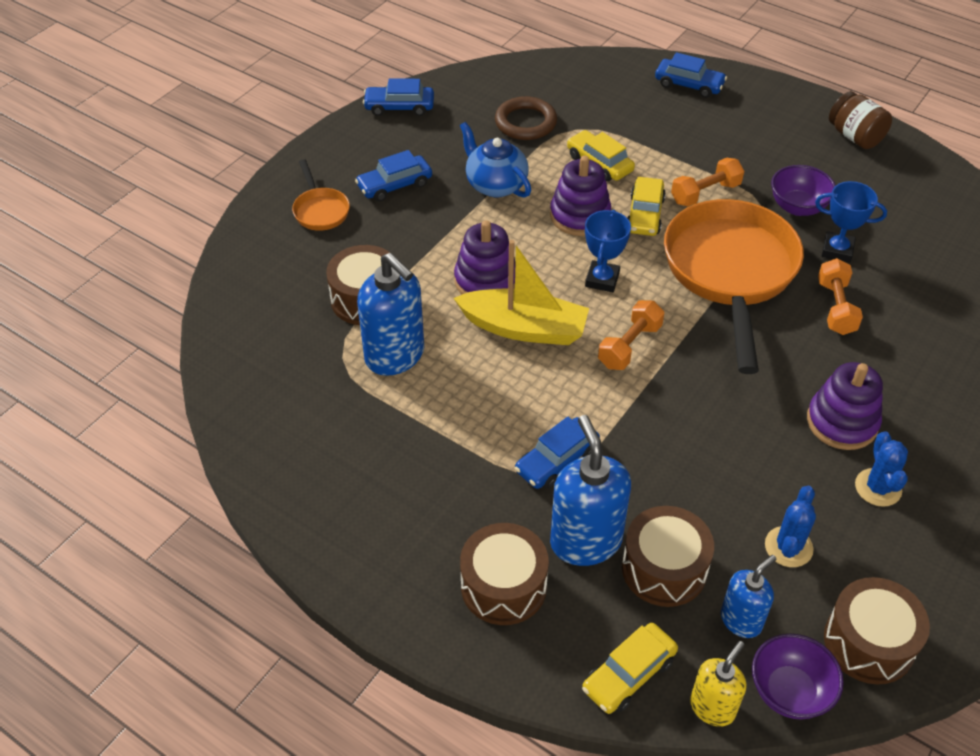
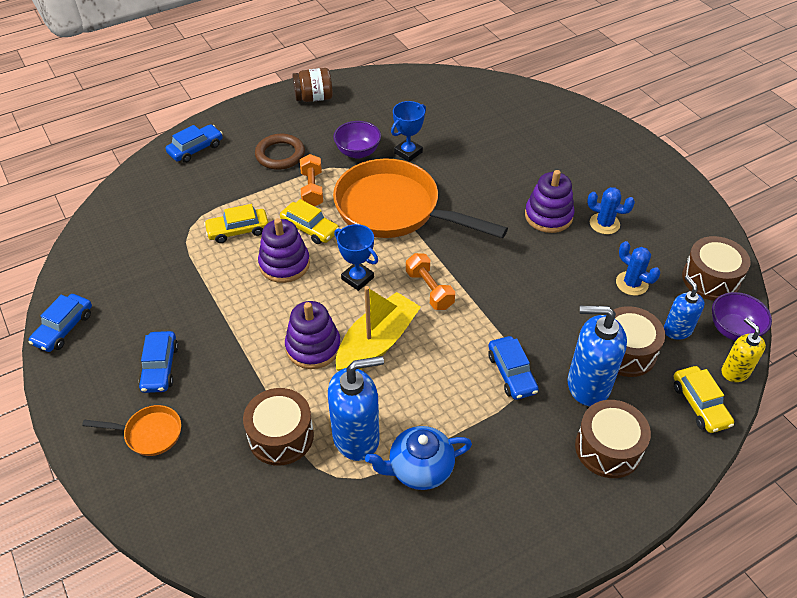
camera: 65 degrees left, 0 degrees up
blue teapot [460,122,531,198] -> blue teapot moved to [365,426,472,490]
brown ring [495,96,557,140] -> brown ring moved to [255,134,305,170]
orange dumbbell [818,258,863,335] -> none

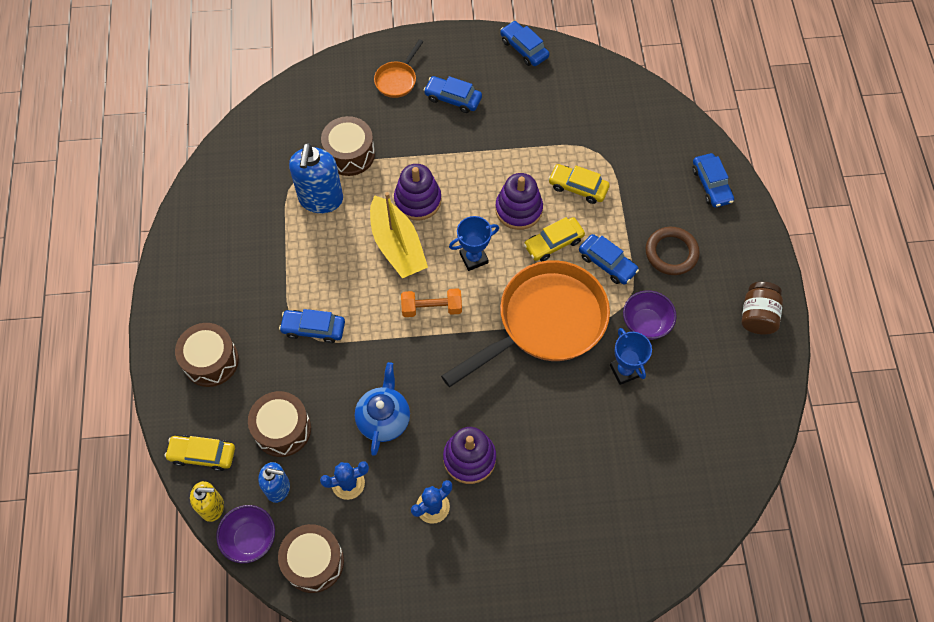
camera: 115 degrees right, 15 degrees up
yellow car [204,204,268,243] -> yellow car turned 75 degrees counterclockwise [548,164,610,204]
orange dumbbell [300,154,323,206] -> blue car [579,234,639,285]
blue teapot [365,426,472,490] -> blue teapot moved to [355,362,410,456]
blue soap dispenser [568,306,627,406] -> none

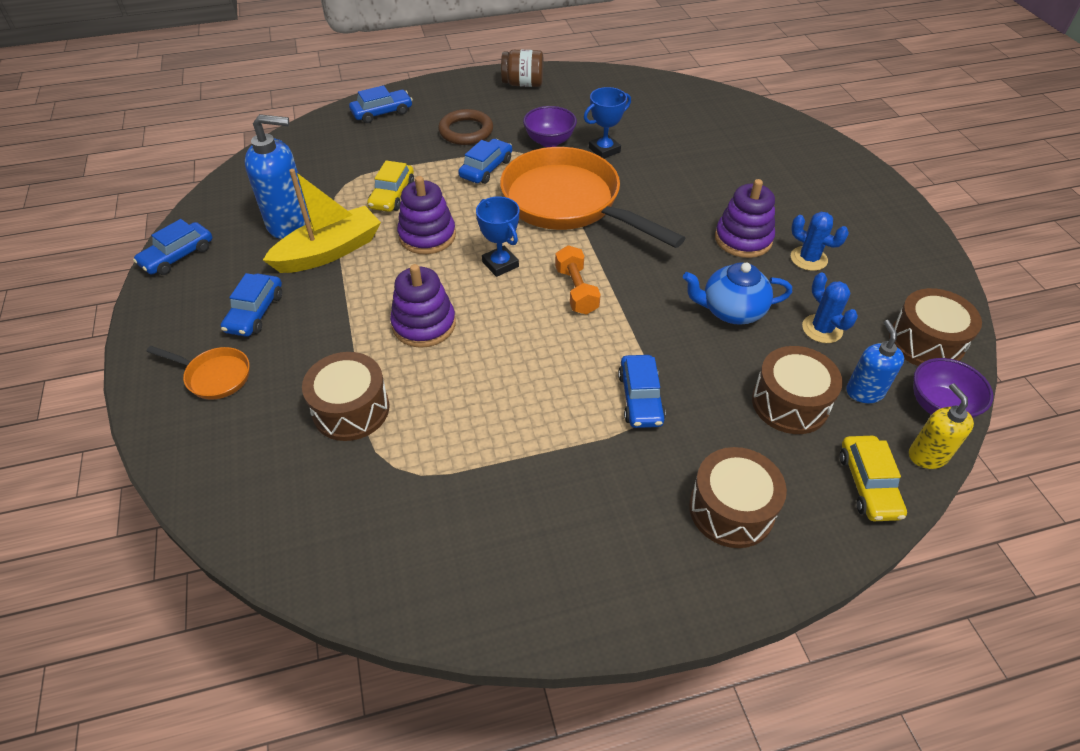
camera: 100 degrees left, 15 degrees down
blue soap dispenser [289,143,343,213] -> blue soap dispenser moved to [244,114,310,239]
yellow boat [370,192,428,278] -> yellow boat moved to [263,169,381,273]
yellow car [524,217,585,261] -> none

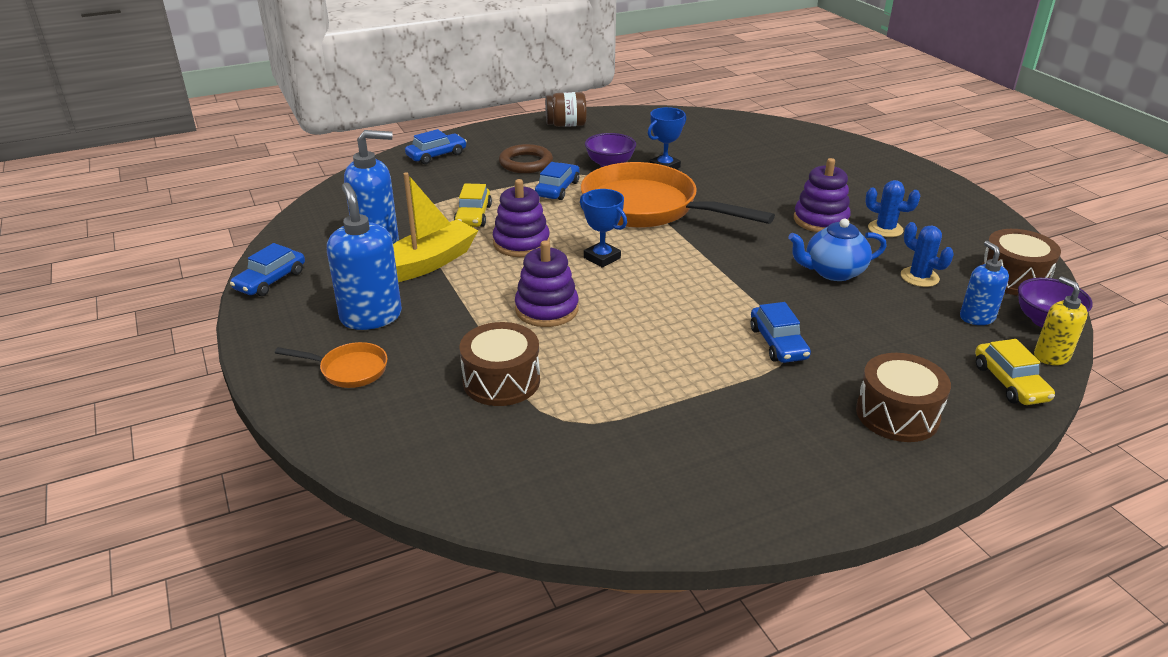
camera: 10 degrees left, 15 degrees down
blue car [221,273,282,337] -> blue soap dispenser [327,182,402,330]
orange dumbbell [555,245,601,315] -> none
brown drum [752,346,843,434] -> none

